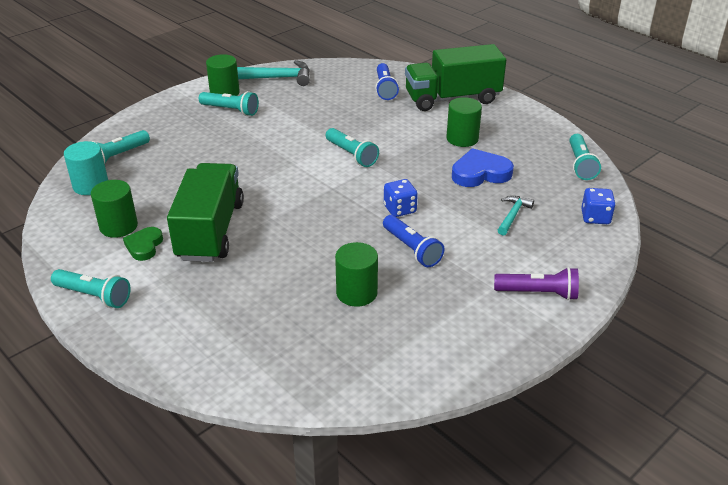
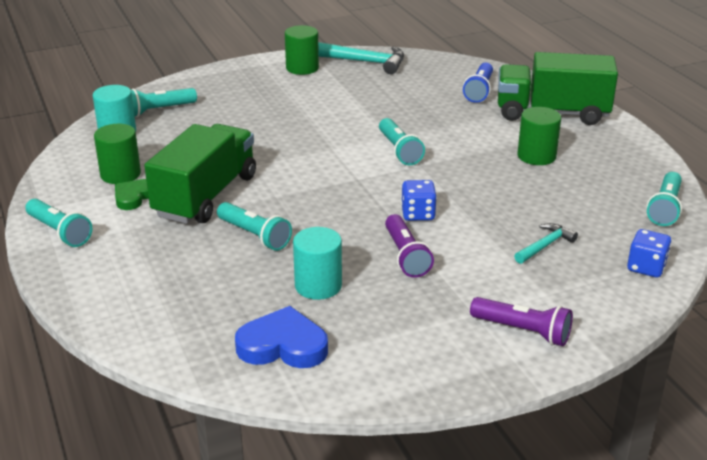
camera: 20 degrees right, 5 degrees down
turquoise flashlight [199,91,259,116] -> turquoise flashlight moved to [217,202,292,251]
green cylinder [335,242,378,307] -> turquoise cylinder [293,227,342,300]
blue flashlight [383,215,445,267] -> purple flashlight [385,214,434,278]
blue heart [452,148,514,187] -> blue heart moved to [235,306,328,368]

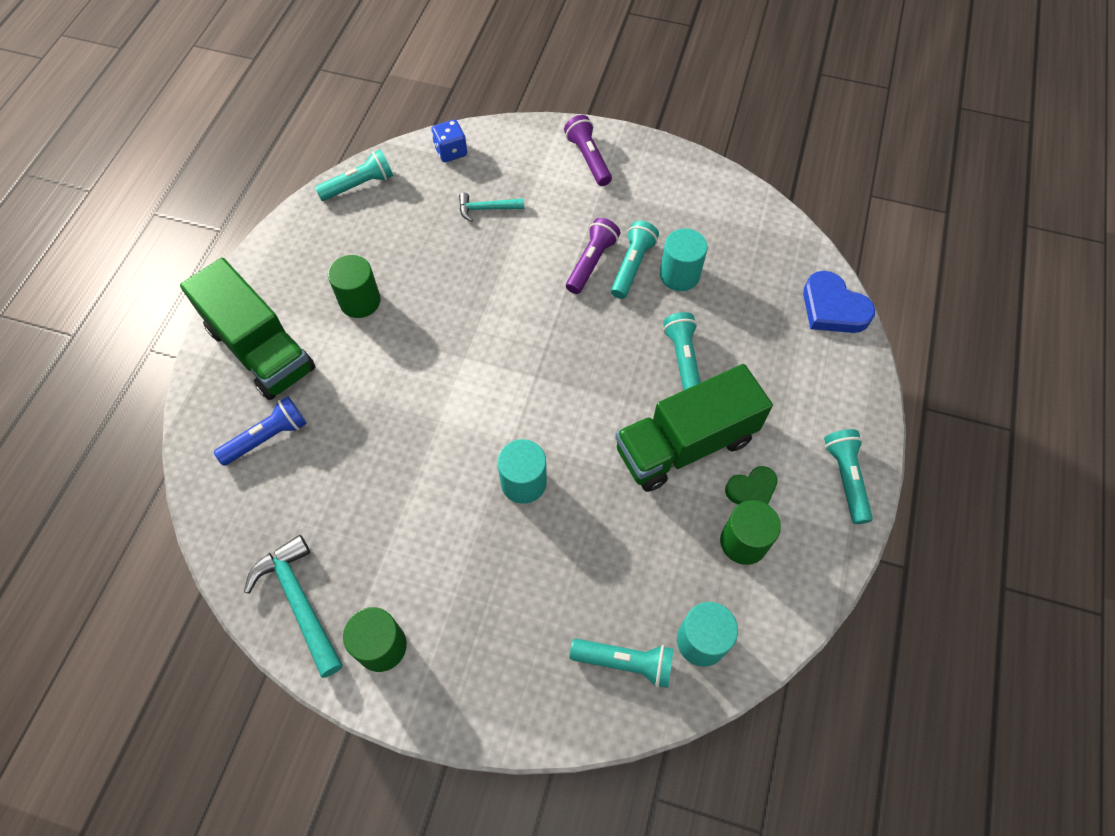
camera: 140 degrees left, 30 degrees up
blue heart [235,306,328,368] -> blue heart moved to [803,271,876,333]
turquoise flashlight [379,118,425,165] -> turquoise flashlight moved to [611,221,659,299]
blue dice [401,180,437,221] -> none
none -> turquoise cylinder [498,439,547,504]

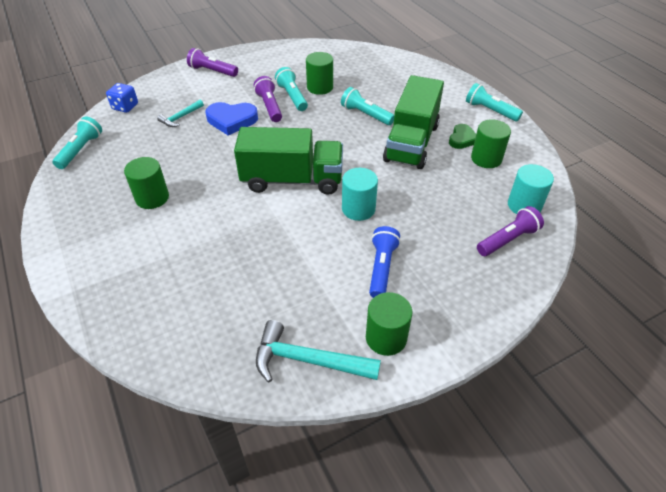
camera: 45 degrees left, 15 degrees down
green truck [180,258,315,400] -> green truck moved to [234,127,343,195]
blue flashlight [214,396,307,466] -> blue flashlight moved to [369,226,401,298]
turquoise flashlight [570,639,674,688] -> purple flashlight [477,206,544,256]
turquoise cylinder [660,228,707,291] -> green cylinder [306,52,333,95]
blue heart [803,271,876,333] -> blue heart moved to [206,102,258,135]

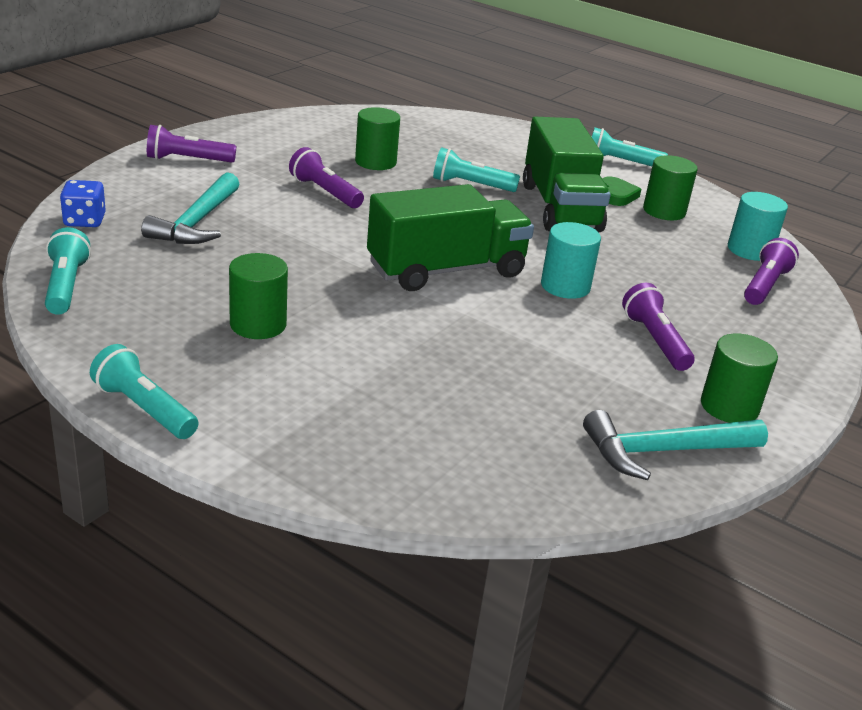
camera: 30 degrees left, 15 degrees down
turquoise hammer [157,100,204,127] -> turquoise hammer [141,172,239,244], size x1.71
blue heart [206,102,258,135] -> none
turquoise flashlight [275,67,308,111] -> turquoise flashlight moved to [90,344,199,439]
blue flashlight [369,226,401,298] -> purple flashlight [622,283,694,371]

